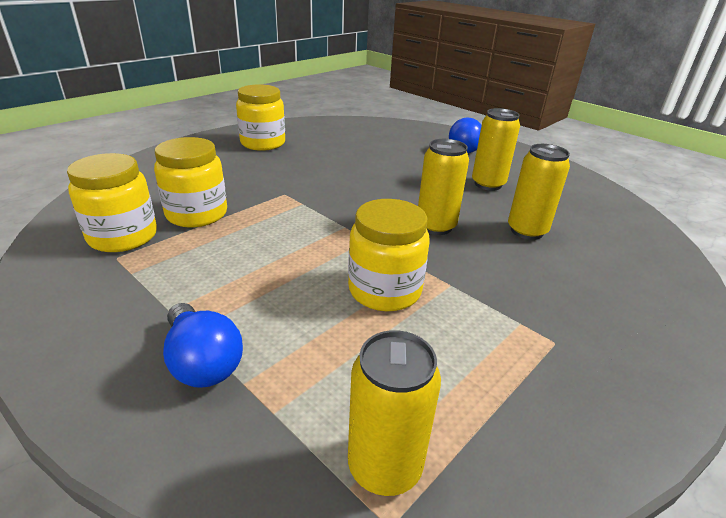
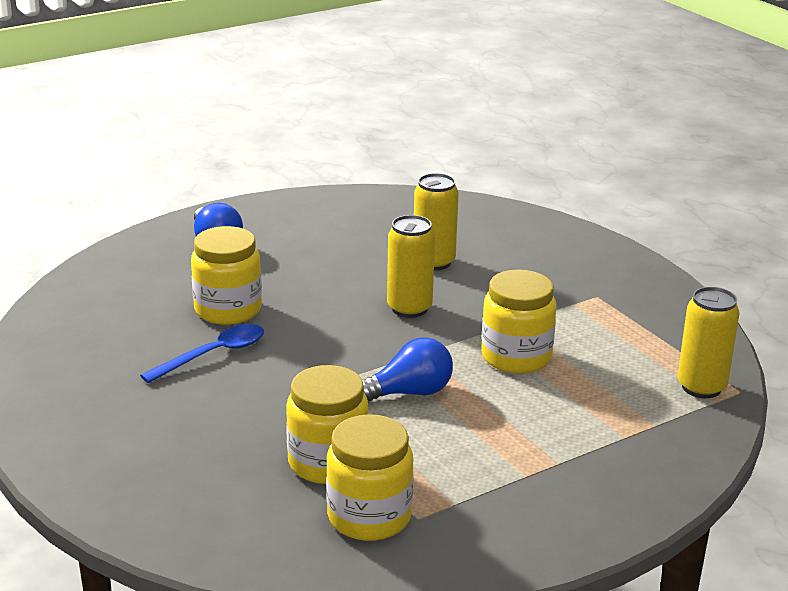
camera: 75 degrees left, 5 degrees down
blue light bulb [163,303,243,388] -> blue light bulb moved to [362,337,453,401]
yellow jar [236,84,285,151] -> yellow jar moved to [191,226,262,325]
yellow can [472,108,520,191] -> none
none -> blue spoon [140,324,264,383]

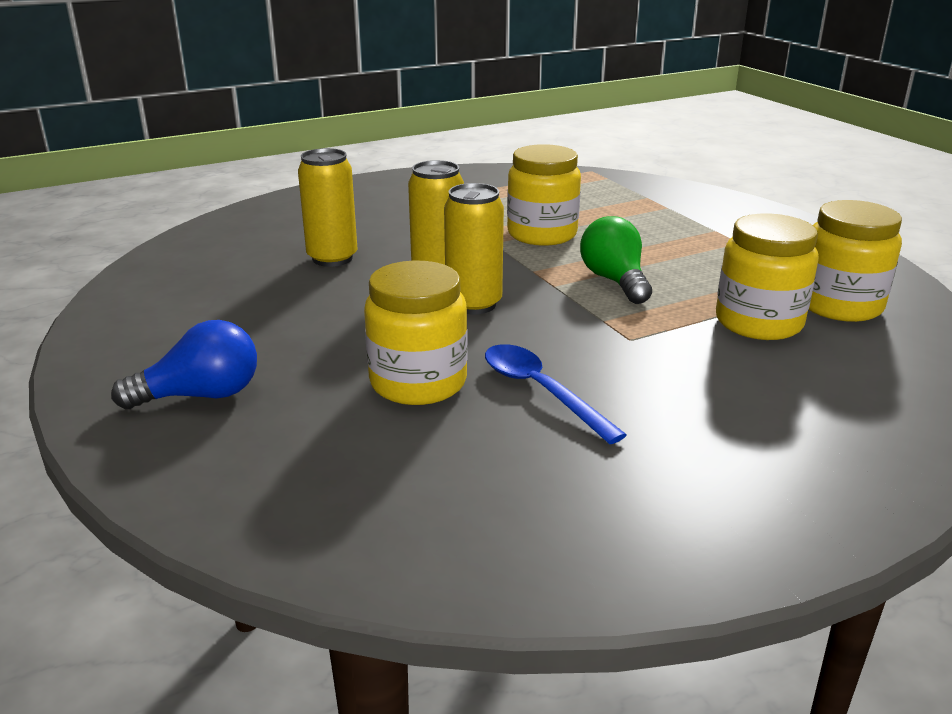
camera: 85 degrees left, 0 degrees up
blue light bulb [362,337,453,401] -> green light bulb [580,216,652,304]
yellow can [678,287,740,398] -> yellow can moved to [444,183,504,314]

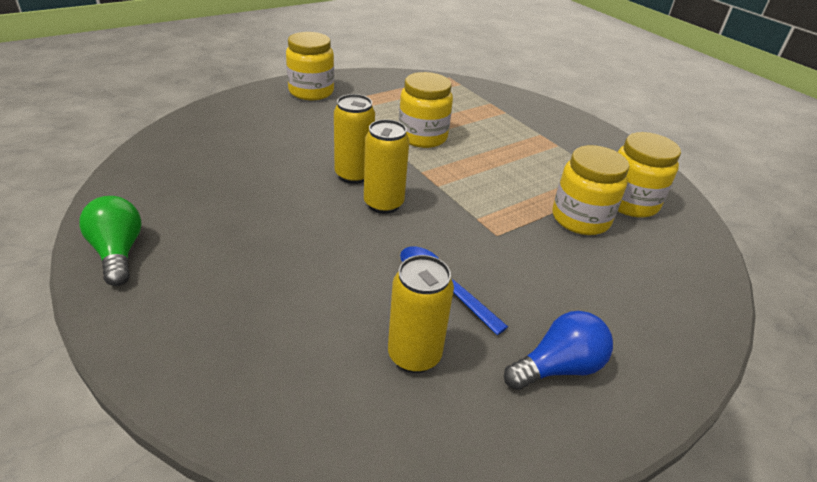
camera: 10 degrees left, 10 degrees up
blue light bulb [111,320,257,409] -> blue light bulb moved to [504,311,613,390]
yellow can [298,148,357,267] -> yellow can moved to [388,255,454,373]
yellow jar [364,261,468,405] -> yellow jar moved to [286,32,334,100]
green light bulb [580,216,652,304] -> green light bulb moved to [79,196,142,286]

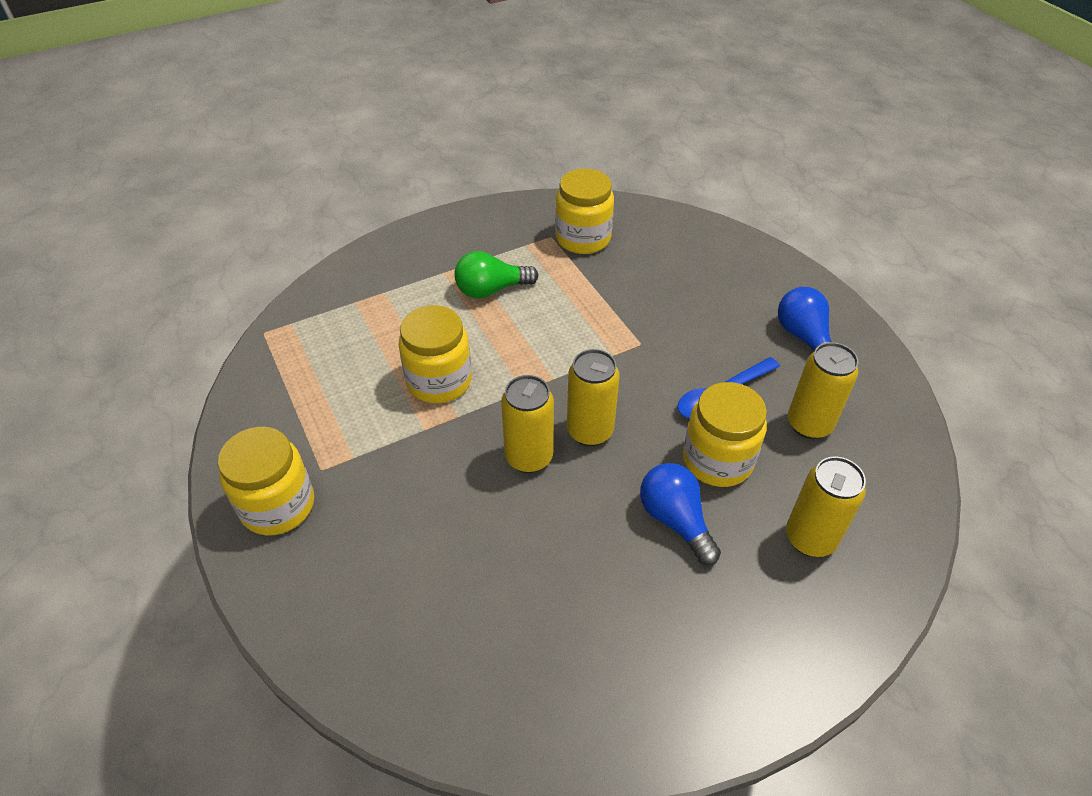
camera: 80 degrees left, 10 degrees up
green light bulb [79,196,142,286] -> green light bulb moved to [454,251,538,299]
yellow jar [552,145,629,235] -> yellow jar moved to [683,382,767,487]
none -> blue light bulb [640,463,721,565]
none -> yellow can [786,456,866,557]

